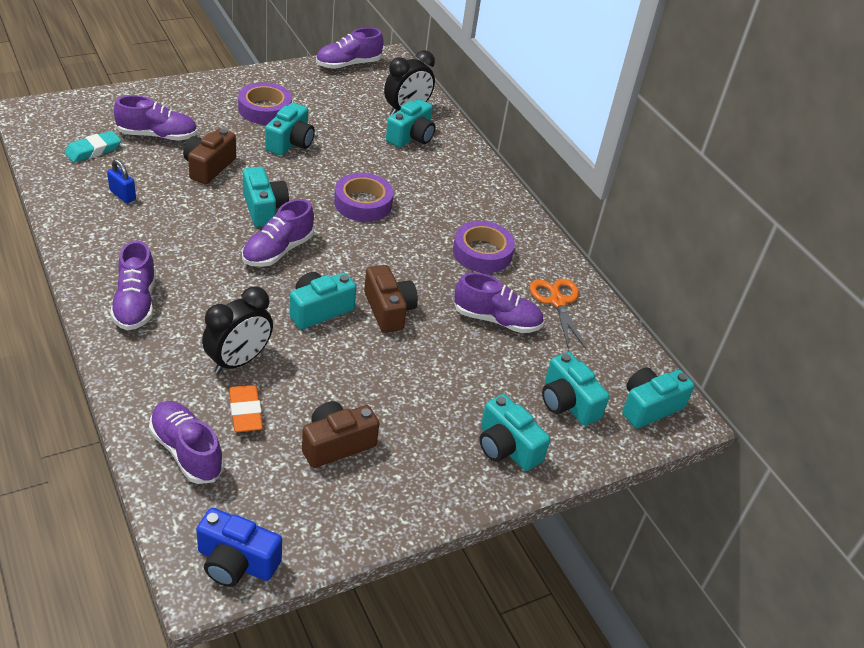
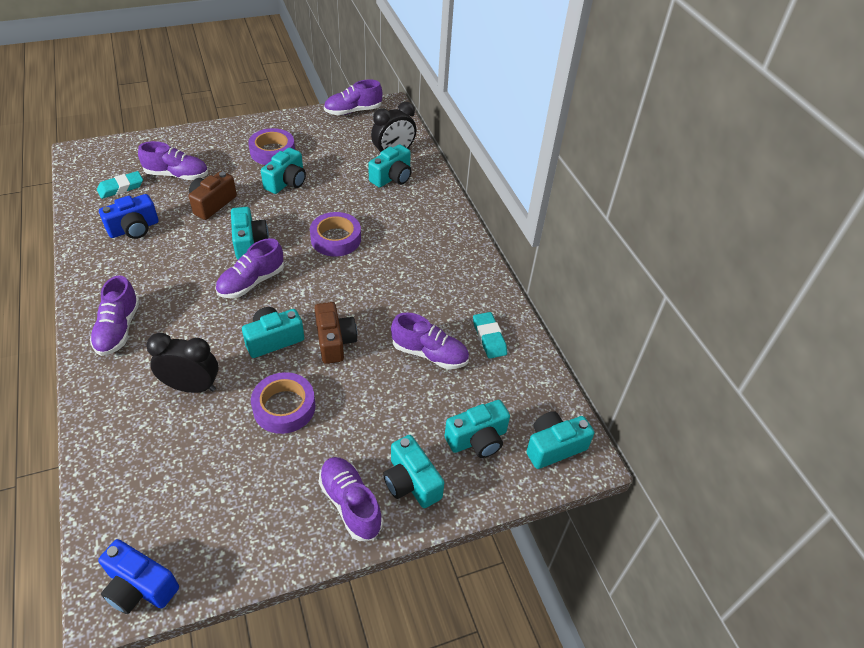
camera: 10 degrees right, 5 degrees up
blue padlock [107,159,136,203] -> blue camera [99,194,159,239]
purple shoe [149,401,224,484] -> purple shoe moved to [319,457,383,541]
black clock [202,287,273,374] -> black clock turned 135 degrees counterclockwise [146,333,219,393]
orange eraser [229,385,263,432] -> none
brown camera [302,401,379,468] -> none
purple tape [453,221,515,273] -> purple tape moved to [251,372,315,434]
orange scissors [530,279,586,349] -> turquoise eraser [473,312,507,359]
turquoise camera [542,352,610,426] -> turquoise camera turned 90 degrees counterclockwise [445,400,510,458]

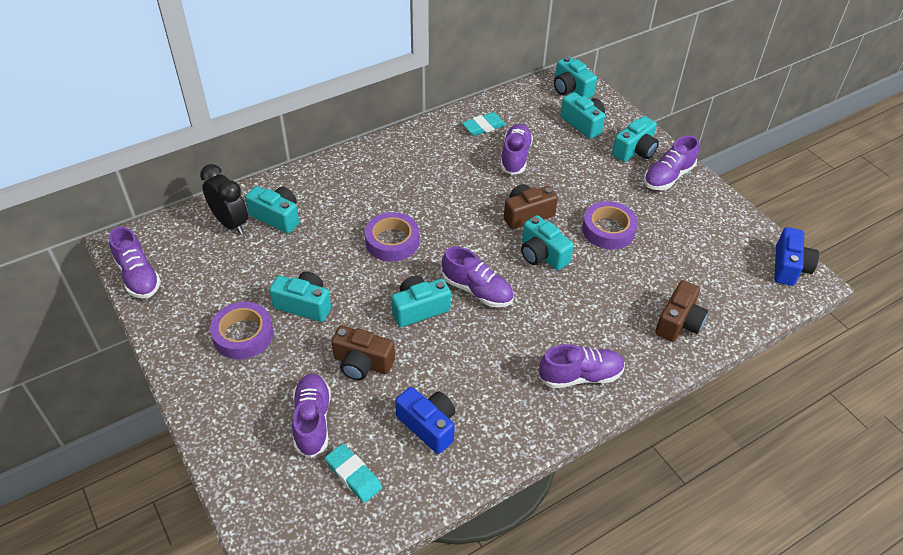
camera: 100 degrees left, 0 degrees up
black clock [146,333,219,393] -> none
none -> brown camera [655,280,708,342]

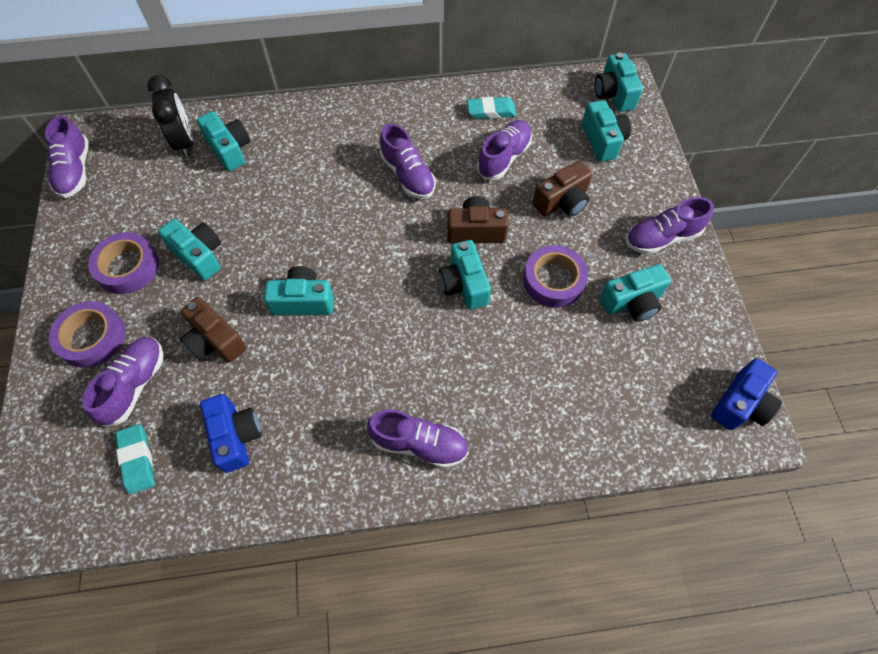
camera: 25 degrees right, 15 degrees up
purple tape [365,212,419,262] -> purple tape moved to [49,301,125,368]
purple shoe [442,247,514,307] -> purple shoe moved to [380,124,435,199]
turquoise camera [612,116,659,162] -> turquoise camera moved to [599,264,671,322]
brown camera [655,280,708,342] -> brown camera moved to [532,161,592,217]

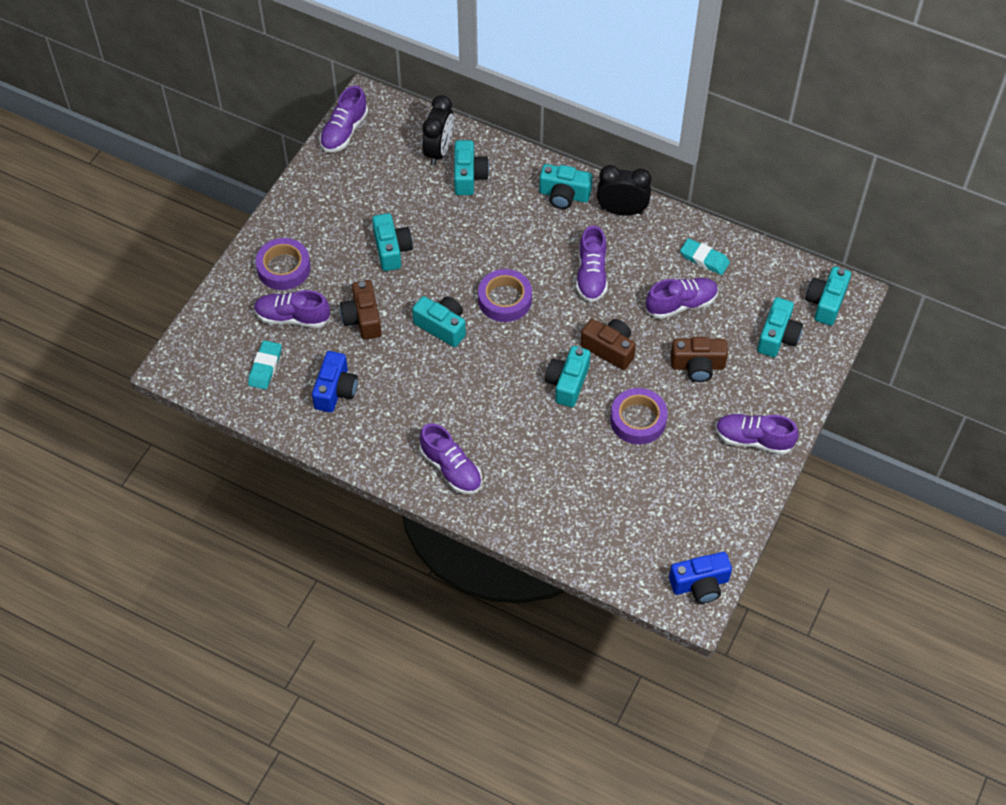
camera: 35 degrees right, 5 degrees down
purple shoe [82,337,164,427] -> purple shoe turned 135 degrees counterclockwise [254,290,330,328]
purple tape [88,232,159,294] -> purple tape moved to [478,269,532,322]
turquoise camera [599,264,671,322] -> turquoise camera moved to [539,164,593,209]
none -> black clock [597,165,651,216]

